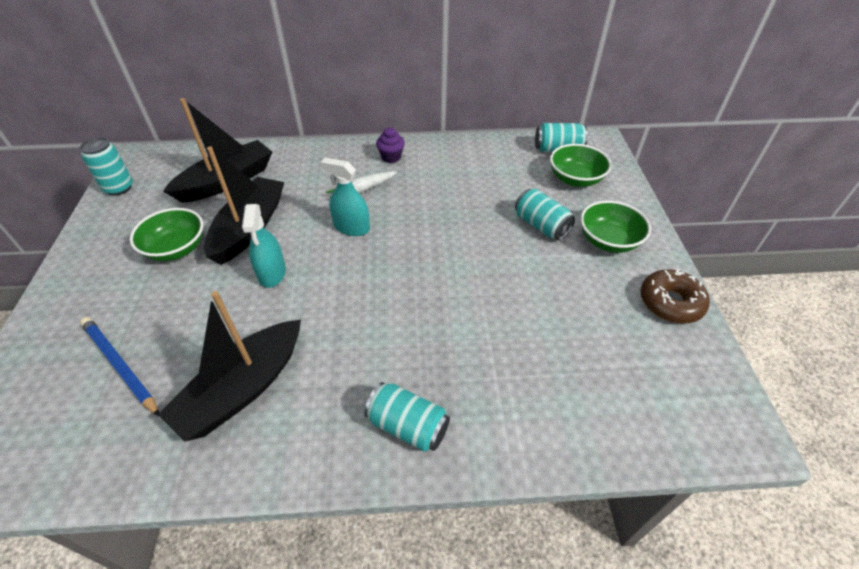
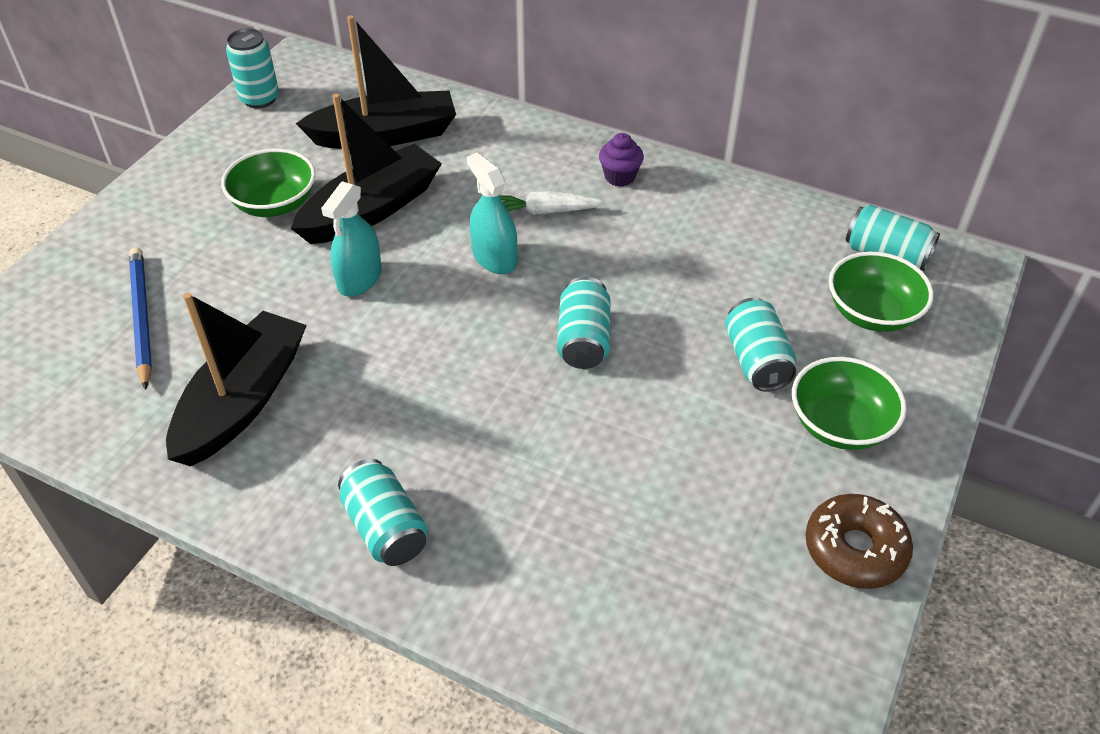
camera: 30 degrees right, 0 degrees up
black boat [158,291,301,442] -> black boat turned 135 degrees clockwise [166,293,307,466]
none -> turquoise can [557,277,611,369]

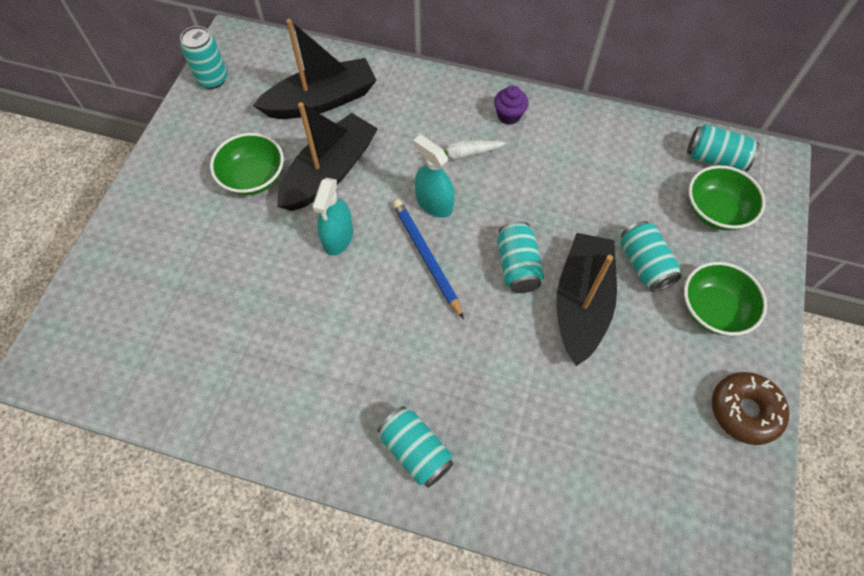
camera: 10 degrees left, 15 degrees up
blue pencil [129,247,152,390] -> blue pencil moved to [393,199,464,319]
black boat [166,293,307,466] -> black boat moved to [556,233,617,366]

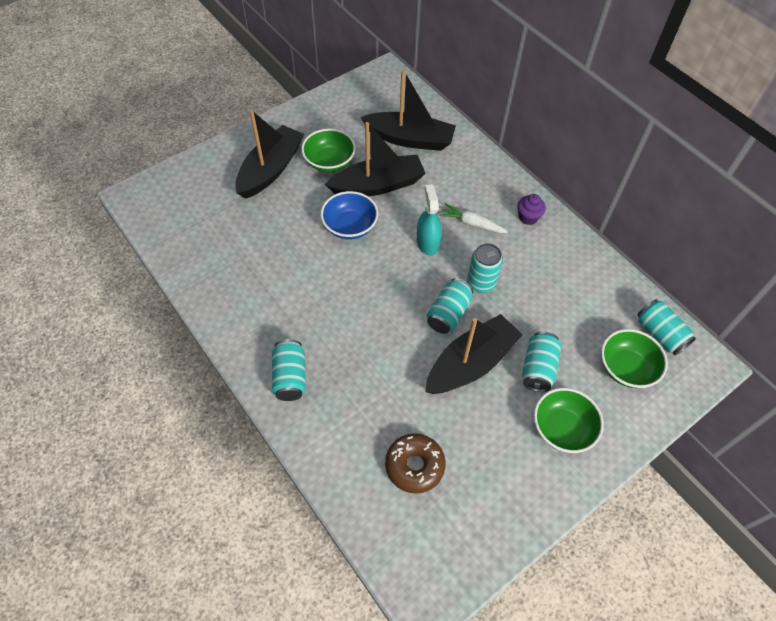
camera: 35 degrees right, 5 degrees down
turquoise can [180,26,227,89] -> turquoise can moved to [467,243,503,293]
turquoise spray bottle [312,178,353,255] -> blue bowl [321,191,378,240]
blue pencil [393,199,464,319] -> none
brown donut [712,372,790,445] -> brown donut moved to [385,433,446,494]
none -> black boat [235,110,304,199]

